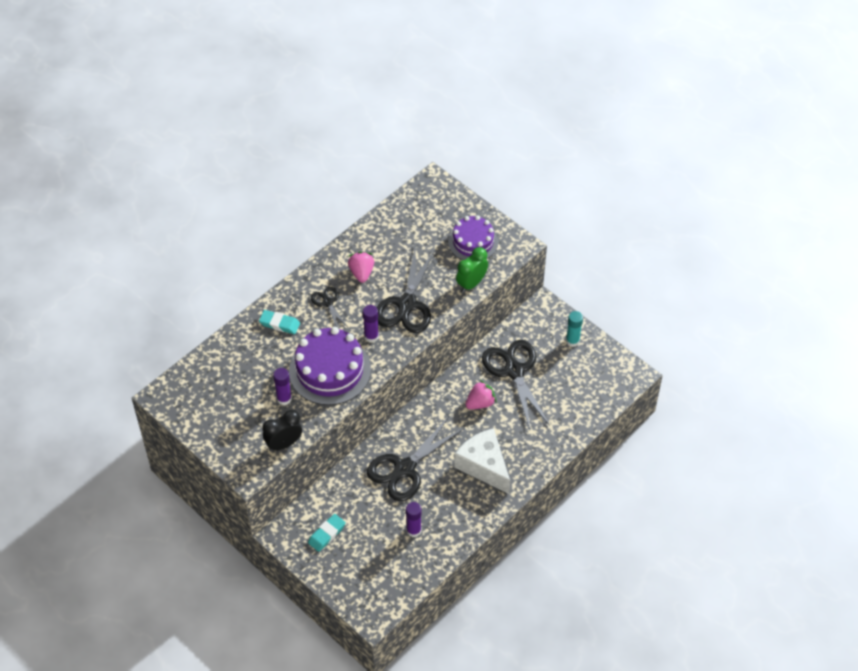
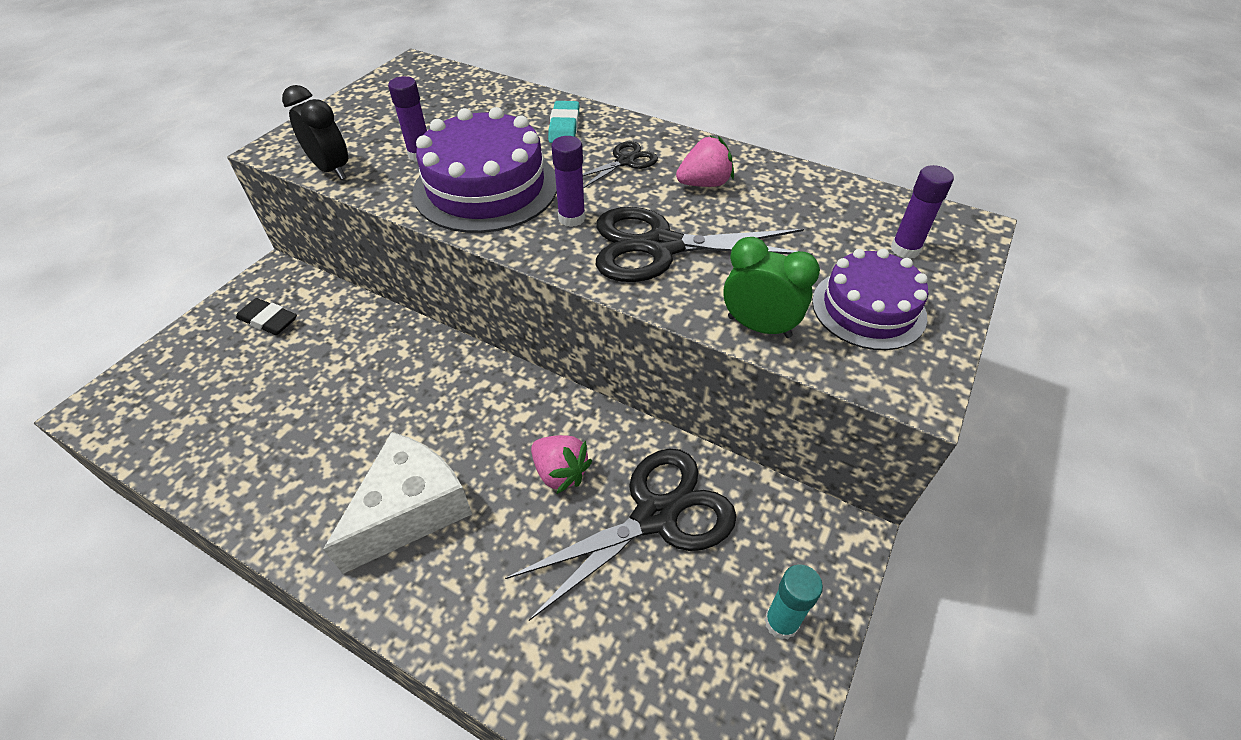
camera: 75 degrees right, 5 degrees down
turquoise eraser [308,514,346,552] -> black eraser [236,298,297,335]
black scissors [367,416,464,501] -> none
purple glue stick [406,502,422,537] -> purple glue stick moved to [891,165,954,259]

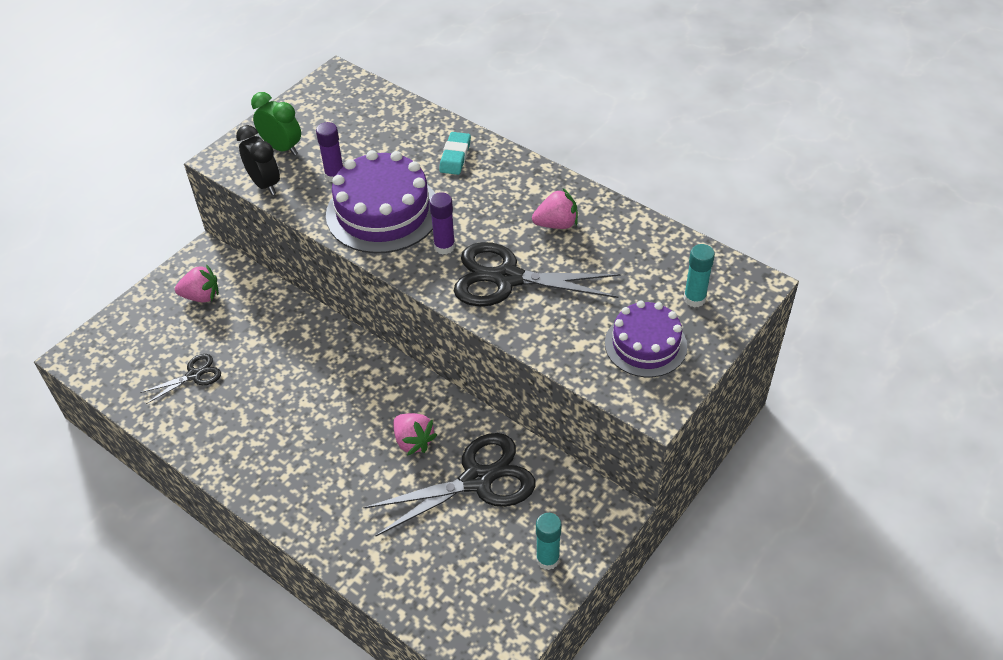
camera: 10 degrees right, 0 degrees up
black eraser [236,298,297,335] -> pink strawberry [175,264,219,302]
white cheese [323,432,472,574] -> none
black scissors [583,141,658,188] -> black scissors moved to [140,354,221,404]
green clock [723,237,820,338] -> green clock moved to [251,92,301,155]
purple glue stick [891,165,954,259] -> turquoise glue stick [684,244,715,308]

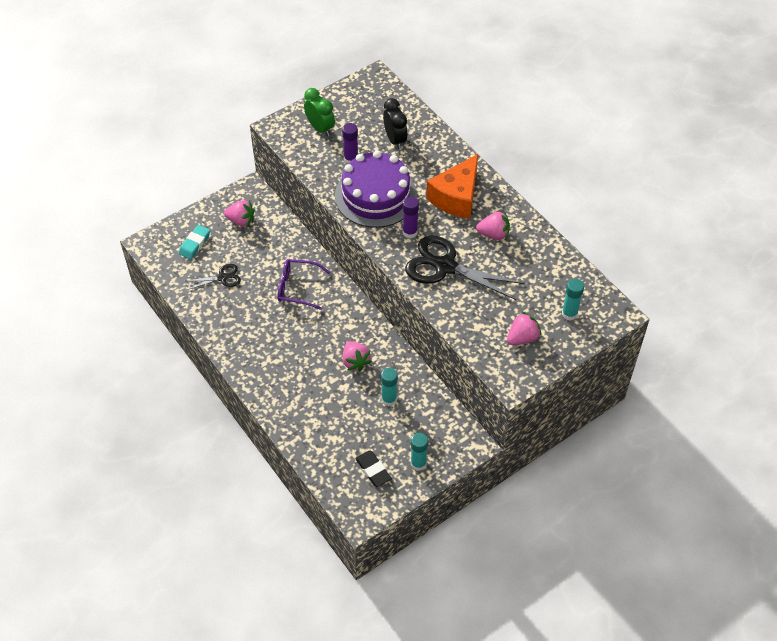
camera: 15 degrees right, 5 degrees up
black clock [236,125,280,195] -> black clock moved to [383,98,408,150]
black scissors [363,433,535,536] -> turquoise glue stick [381,368,398,406]
turquoise eraser [439,132,471,175] -> turquoise eraser moved to [179,225,210,259]
purple cake [605,301,687,377] -> pink strawberry [507,312,542,345]
none -> purple glasses [278,259,331,310]
none -> black eraser [355,450,392,487]
none -> orange cheese [426,154,478,219]

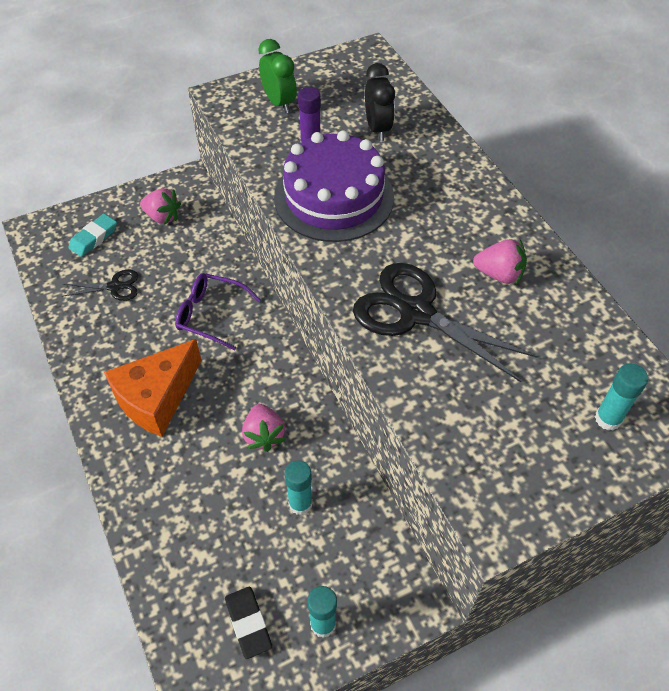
camera: 10 degrees right, 0 degrees up
purple glue stick [403,197,419,238] -> none
orange cheese [426,154,478,219] -> orange cheese moved to [104,339,202,437]
pink strawberry [507,312,542,345] -> none

